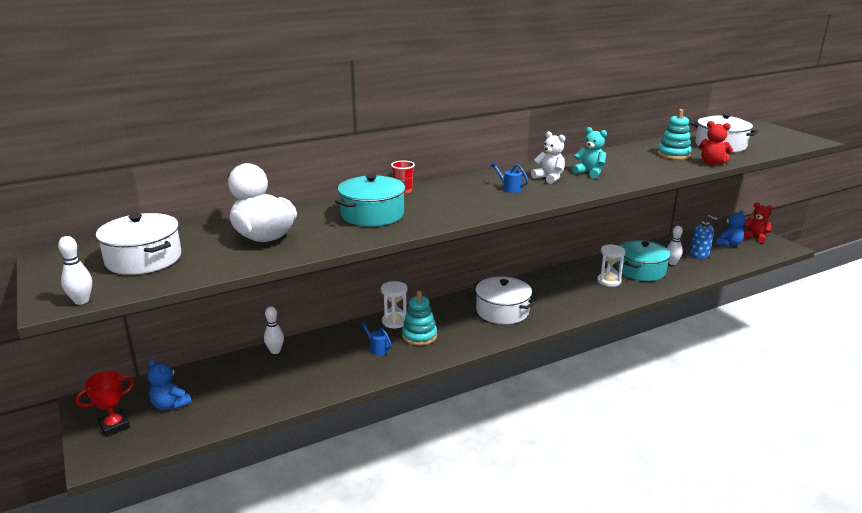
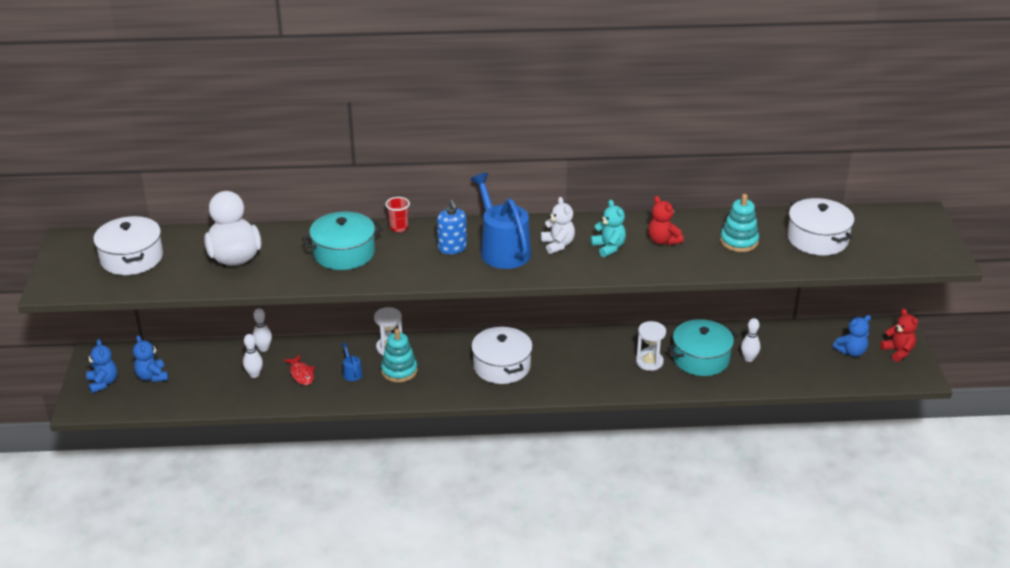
camera: 25 degrees right, 10 degrees up
white bowling pin [58,236,92,305] -> white bowling pin moved to [243,334,263,378]
red trophy [76,371,134,437] -> blue teddy bear [86,339,117,393]
blue watering can [491,162,529,193] -> blue watering can [470,173,531,269], size x2.45
blue soap dispenser [690,215,718,259] -> blue soap dispenser moved to [437,199,467,254]
red teddy bear [699,121,733,165] -> red teddy bear moved to [648,196,684,245]
none -> red fish [284,355,315,385]

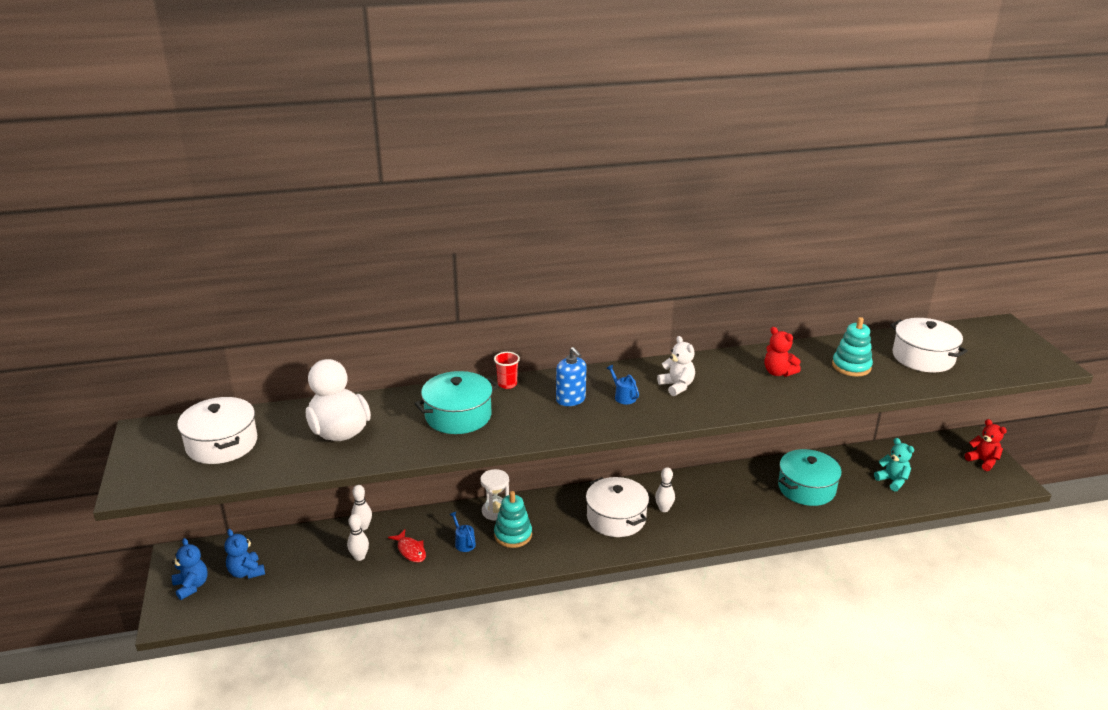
camera: 10 degrees left, 5 degrees down
blue watering can [470,173,531,269] -> blue watering can [606,365,639,404], size x0.41
turquoise teddy bear [590,199,626,258] -> turquoise teddy bear moved to [874,438,914,491]
white hourglass [636,321,666,371] -> none
white bowling pin [741,318,760,362] -> white bowling pin moved to [655,467,675,512]
blue teddy bear [833,315,871,357] -> none

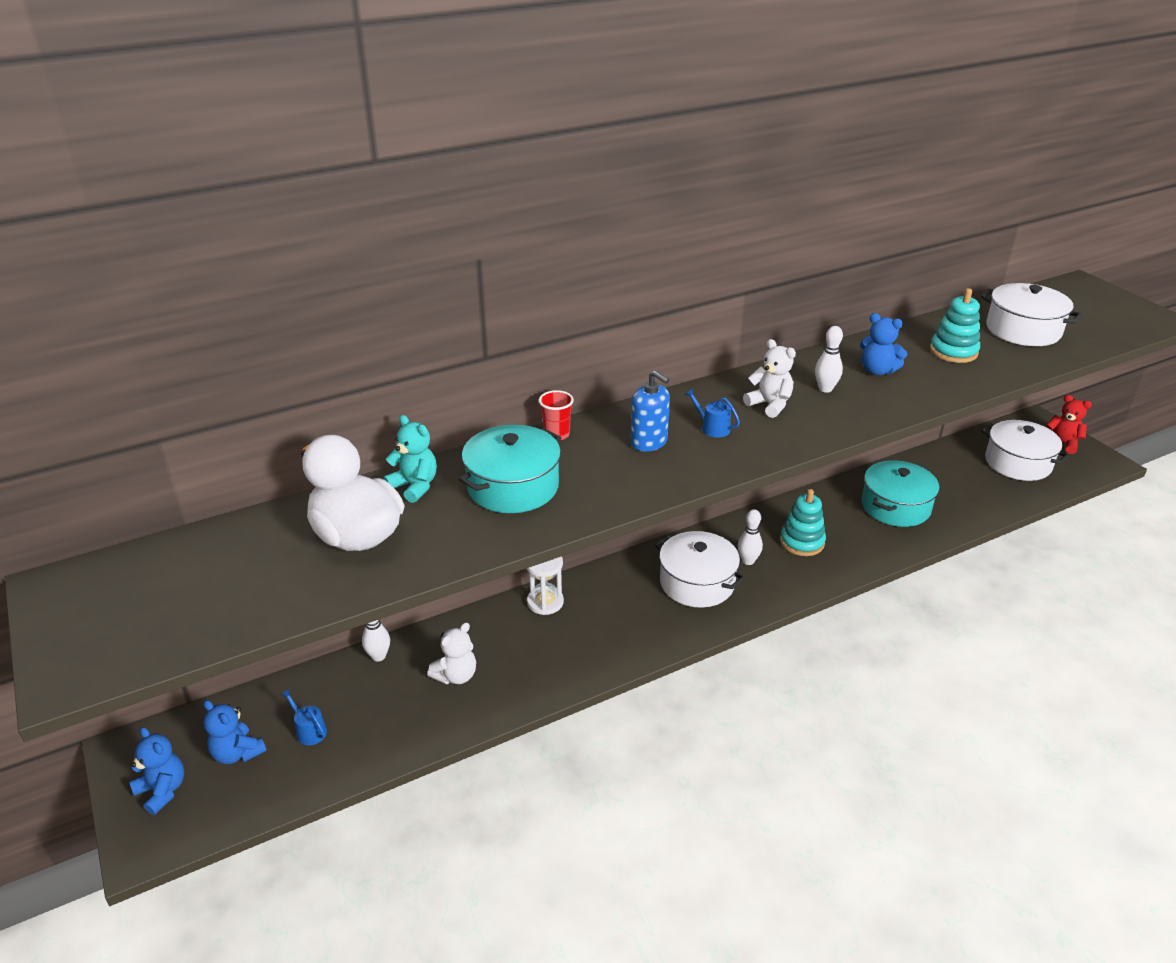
camera: 15 degrees left, 5 degrees up
white pot [177,397,257,464] -> white pot moved to [981,420,1069,481]
white bowling pin [347,514,369,561] -> white bowling pin moved to [815,326,843,393]
red fish [388,530,426,562] -> white teddy bear [427,622,476,684]
blue watering can [449,512,476,552] -> blue watering can moved to [281,689,327,745]
turquoise stacking toy [494,491,532,548] -> turquoise stacking toy moved to [780,489,826,556]
red teddy bear [765,327,801,377] -> blue teddy bear [860,313,907,375]
turquoise teddy bear [874,438,914,491] -> turquoise teddy bear moved to [383,415,437,503]

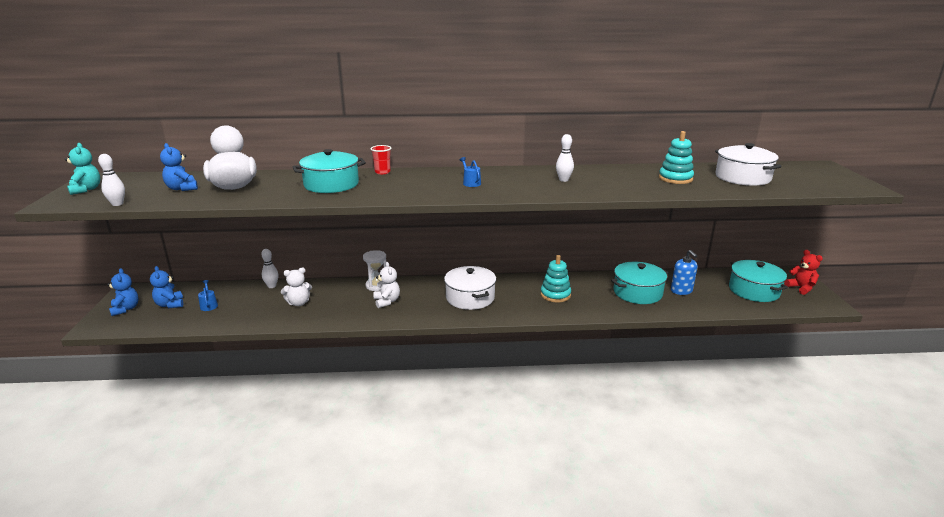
camera: 25 degrees right, 10 degrees down
turquoise teddy bear [383,415,437,503] -> turquoise teddy bear moved to [65,143,100,195]
blue soap dispenser [631,371,670,451] -> blue soap dispenser moved to [671,250,697,295]
white bowling pin [738,509,763,565] -> white bowling pin moved to [98,154,125,206]
white teddy bear [743,339,796,418] -> white teddy bear moved to [374,262,400,308]
blue teddy bear [860,313,907,375] -> blue teddy bear moved to [160,143,198,191]
white pot [981,420,1069,481] -> turquoise pot [729,260,788,302]

